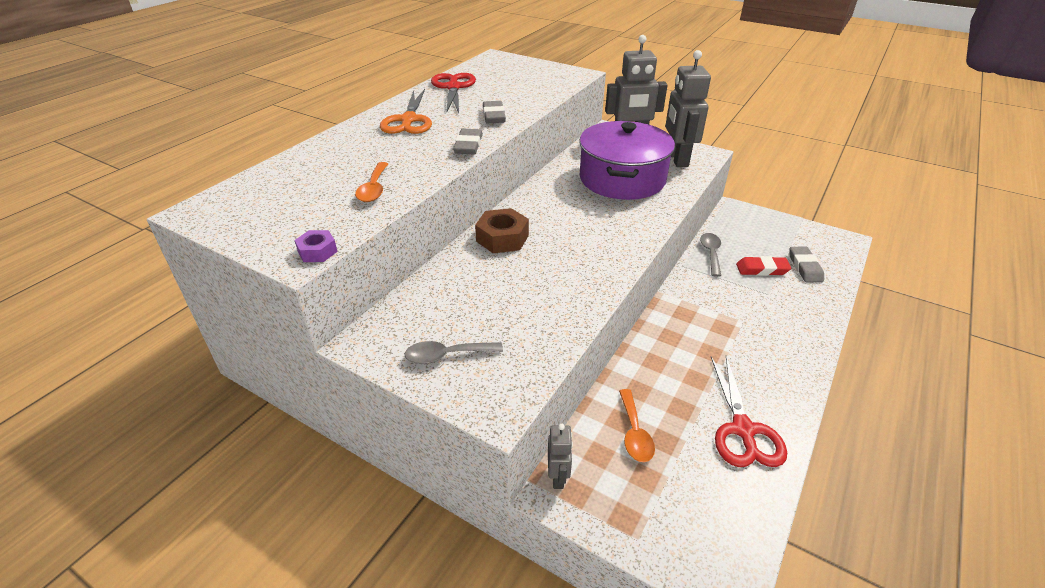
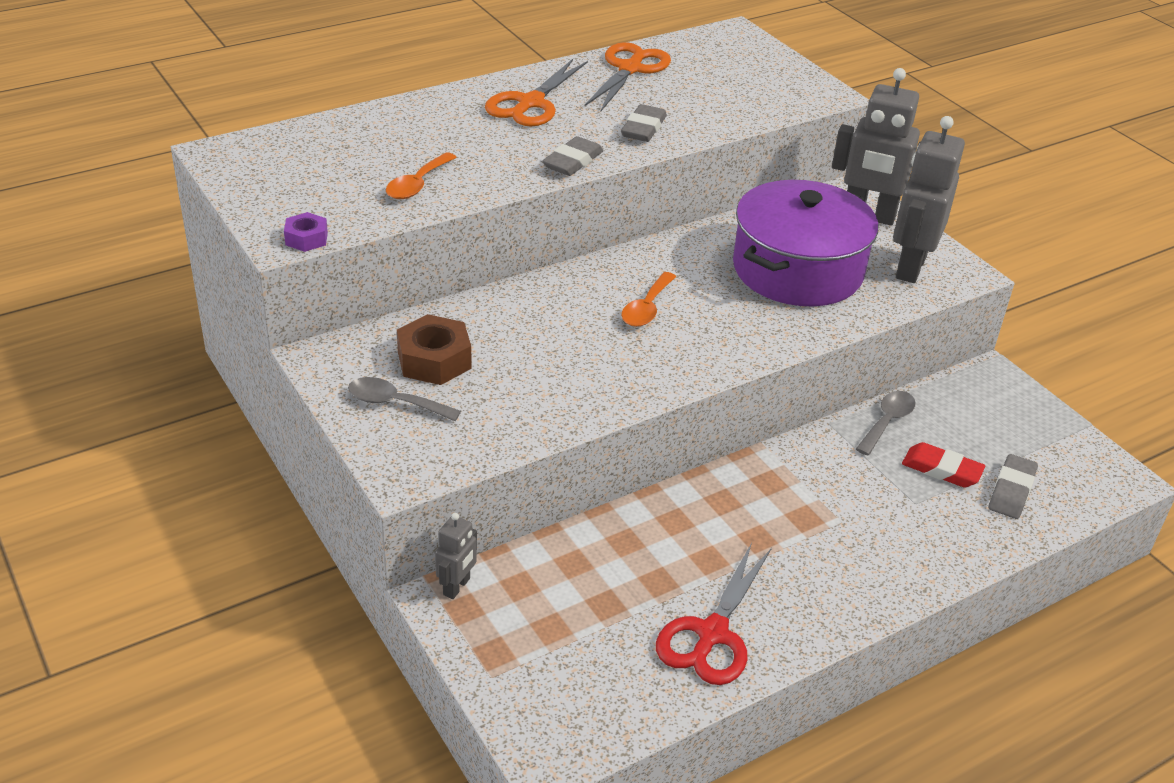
camera: 25 degrees right, 0 degrees up
red scissors [431,73,476,113] -> orange scissors [585,42,671,112]
brown nut [475,208,529,253] -> brown nut moved to [397,314,472,385]
orange spoon [619,389,655,462] -> orange spoon moved to [622,272,676,327]

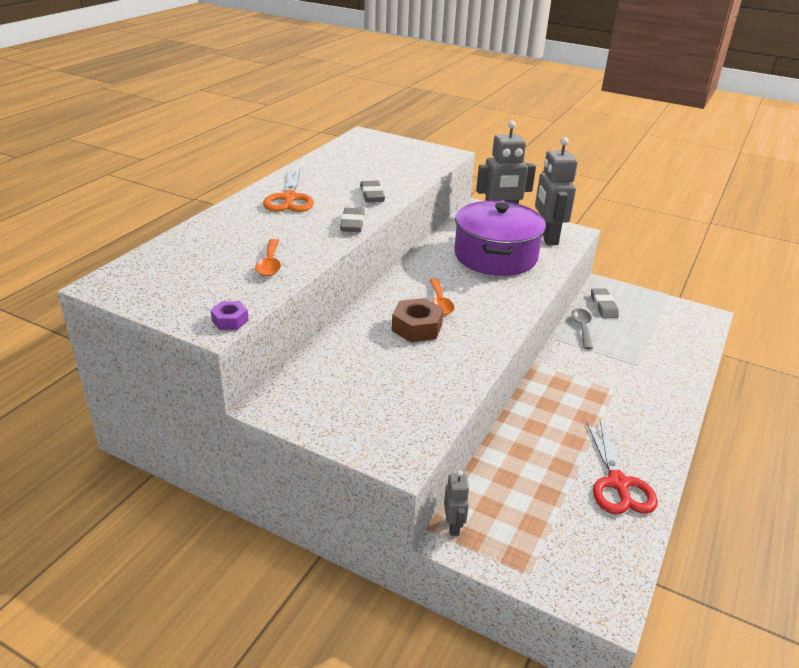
camera: 30 degrees left, 5 degrees down
grey spoon [348,377,461,421] -> none
brown nut [397,314,472,385] -> brown nut moved to [392,298,444,342]
orange scissors [585,42,671,112] -> none
red eraser [902,442,985,488] -> none
grey eraser [989,454,1038,519] -> grey eraser moved to [591,289,619,318]

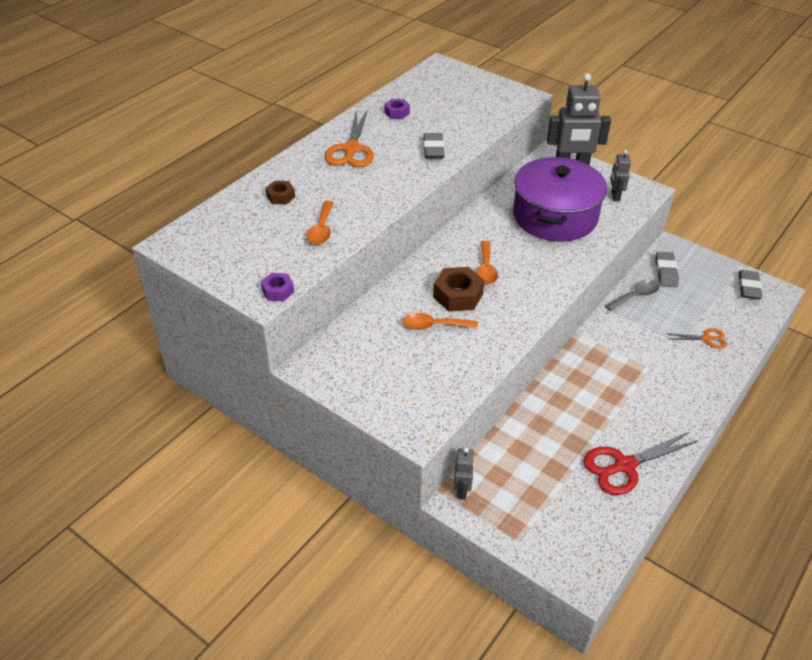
camera: 10 degrees right, 10 degrees up
grey eraser [340,208,365,232] -> grey eraser moved to [738,270,762,299]
grey robot [535,137,578,245] -> grey robot [610,150,631,201], size x0.50
grey spoon [571,308,593,349] -> grey spoon turned 45 degrees clockwise [605,279,660,311]
red scissors [586,420,658,514] -> red scissors turned 60 degrees clockwise [583,432,698,495]
none -> brown nut [266,181,295,205]
none -> purple nut [384,99,410,119]
none -> orange spoon [402,313,478,330]
none -> orange scissors [666,328,727,349]

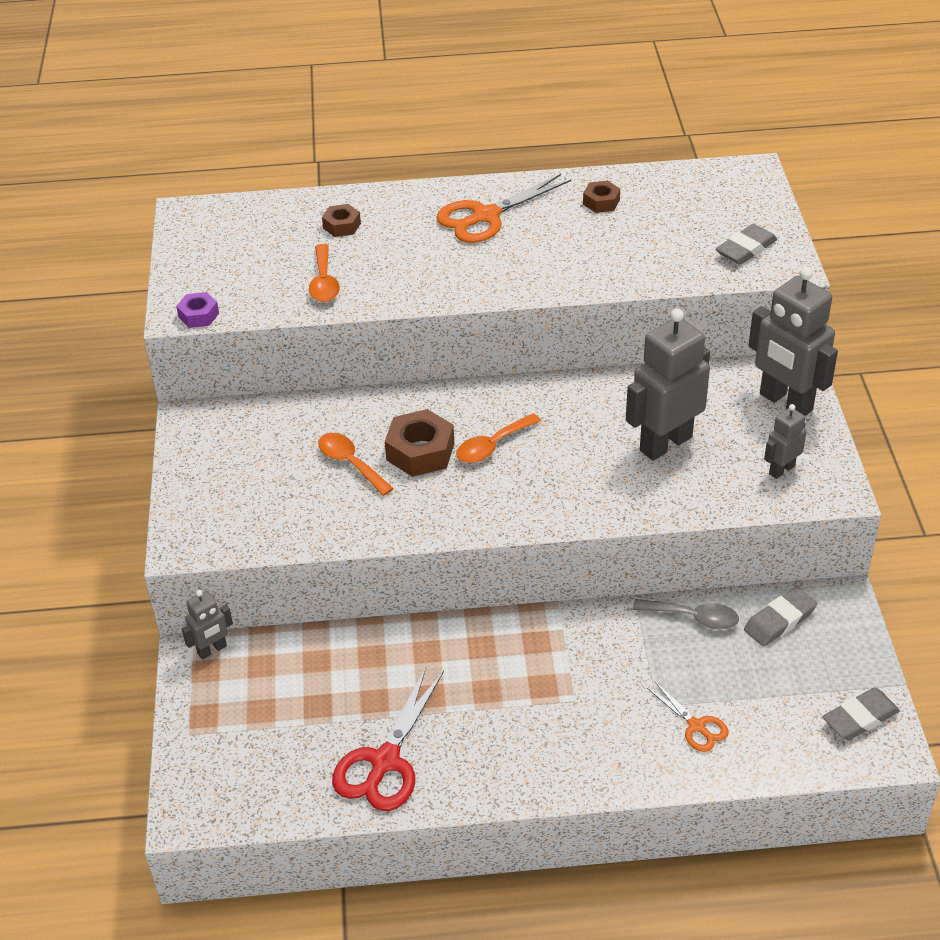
camera: 50 degrees right, 0 degrees up
orange spoon [307,201,334,245] -> orange spoon turned 60 degrees counterclockwise [309,244,340,302]
purple nut [384,99,410,119] -> brown nut [583,180,620,213]
grey eraser [423,133,445,159] -> grey eraser moved to [716,224,778,265]
purple pot [513,157,607,241] -> grey robot [626,309,710,461]
red scissors [583,432,698,495] -> red scissors turned 90 degrees counterclockwise [332,667,444,811]

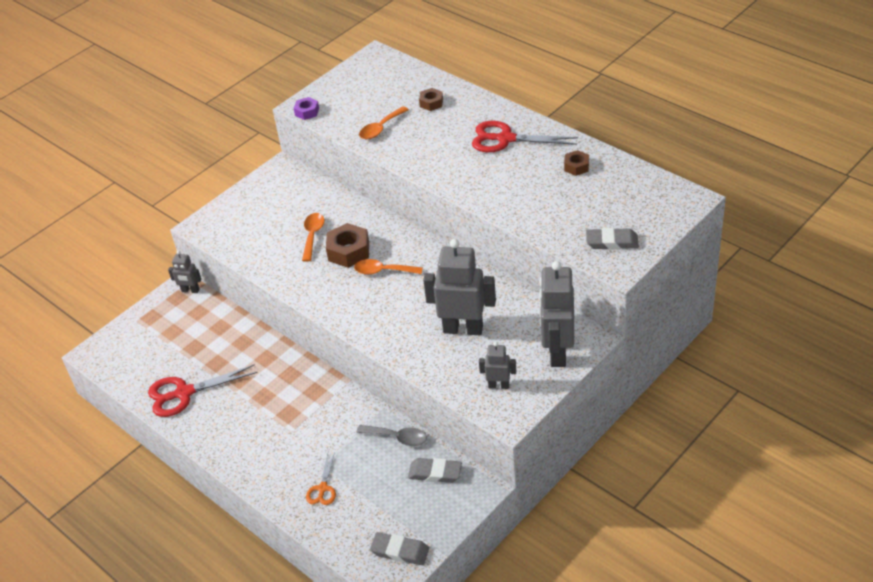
camera: 50 degrees right, 0 degrees up
orange scissors [436,174,571,243] -> red scissors [472,121,578,152]
grey spoon [633,599,739,630] -> grey spoon turned 45 degrees counterclockwise [356,425,427,446]

